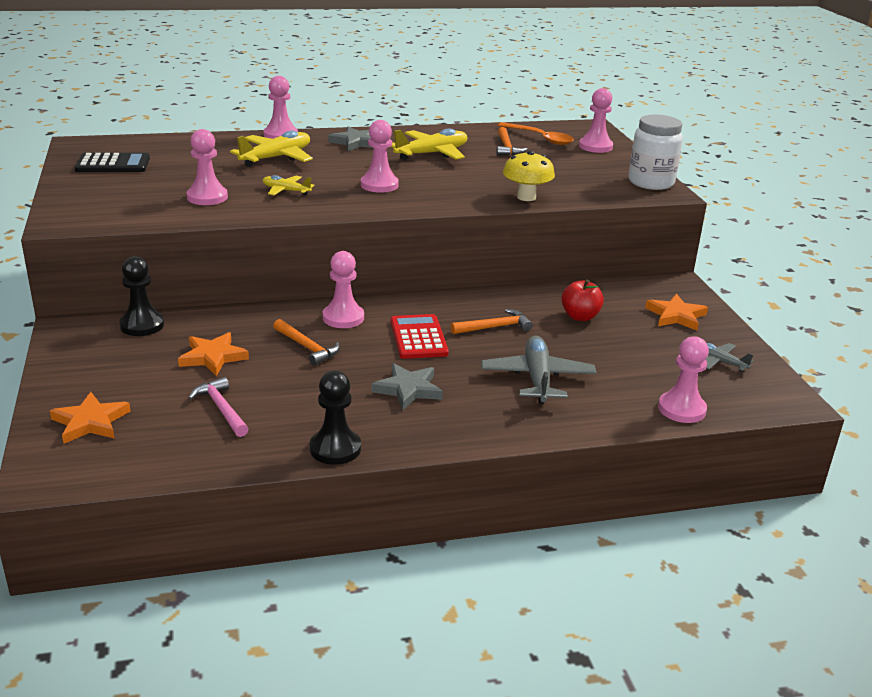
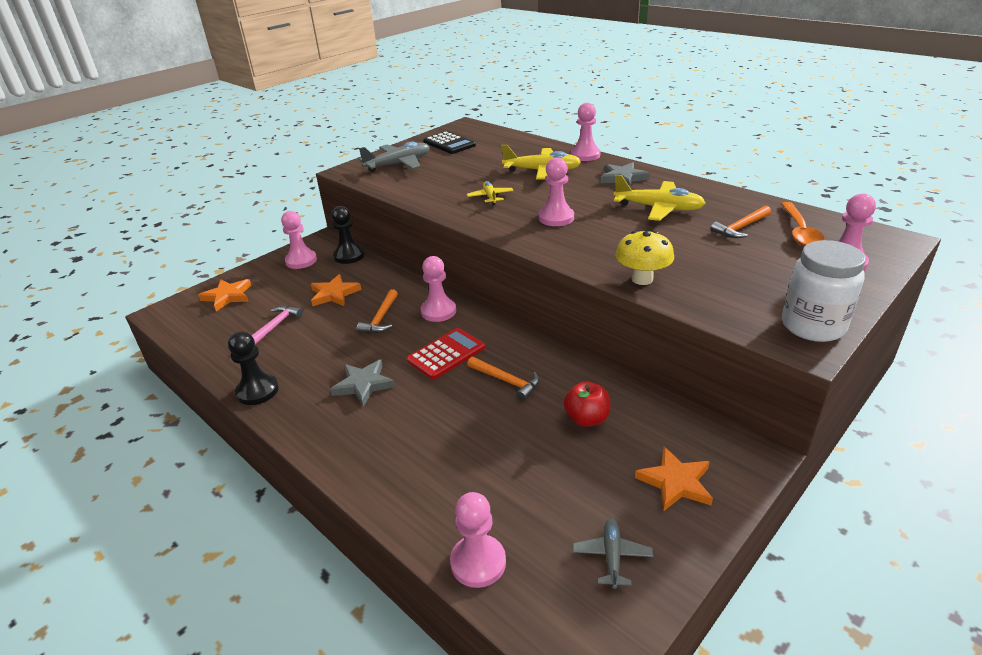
camera: 60 degrees right, 5 degrees up
pink pawn [187,129,228,205] -> pink pawn moved to [281,211,317,269]
grey plane [481,335,597,404] -> grey plane moved to [359,142,430,172]

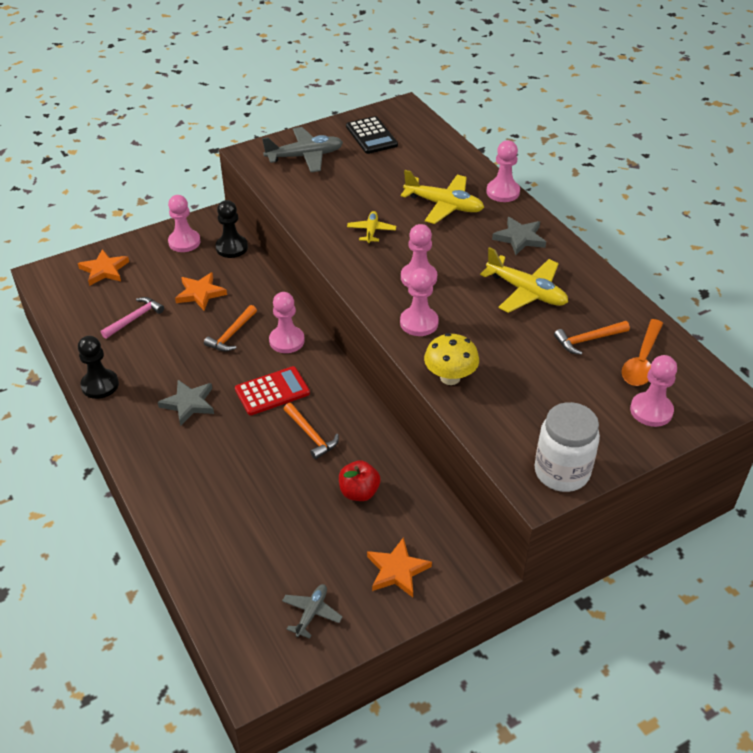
camera: 15 degrees right, 10 degrees up
pink pawn [450,492,506,588] -> pink pawn moved to [400,268,439,336]

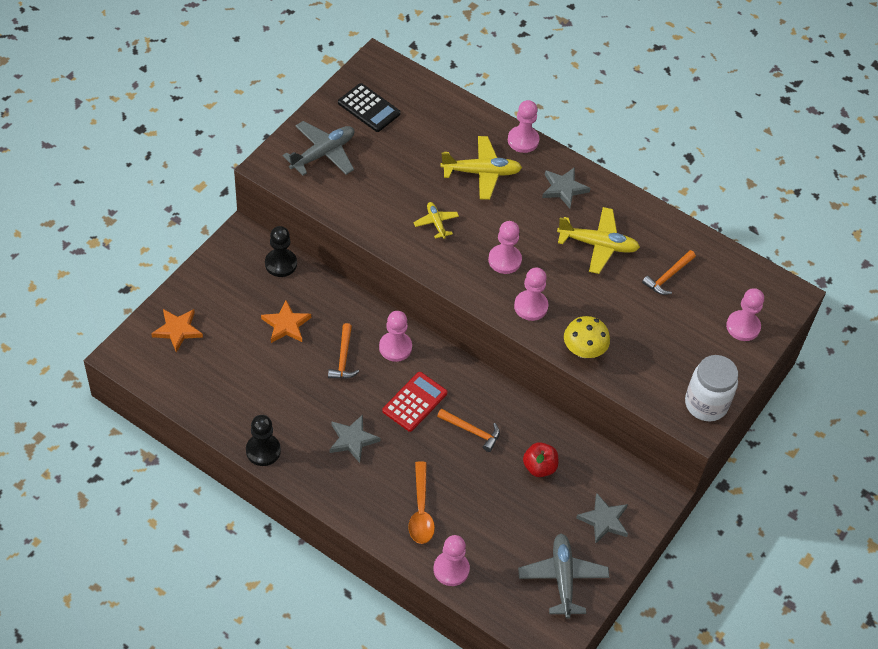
camera: 30 degrees left, 10 degrees up
pink hammer [101,297,164,339] -> none
pink pawn [168,195,201,252] -> pink pawn moved to [434,535,470,586]
grey plane [282,584,343,639] -> grey plane [518,533,610,619], size x1.79
orange star [367,537,432,597] -> grey star [576,494,628,544]
orange spoon [622,319,663,386] -> orange spoon moved to [408,461,435,544]

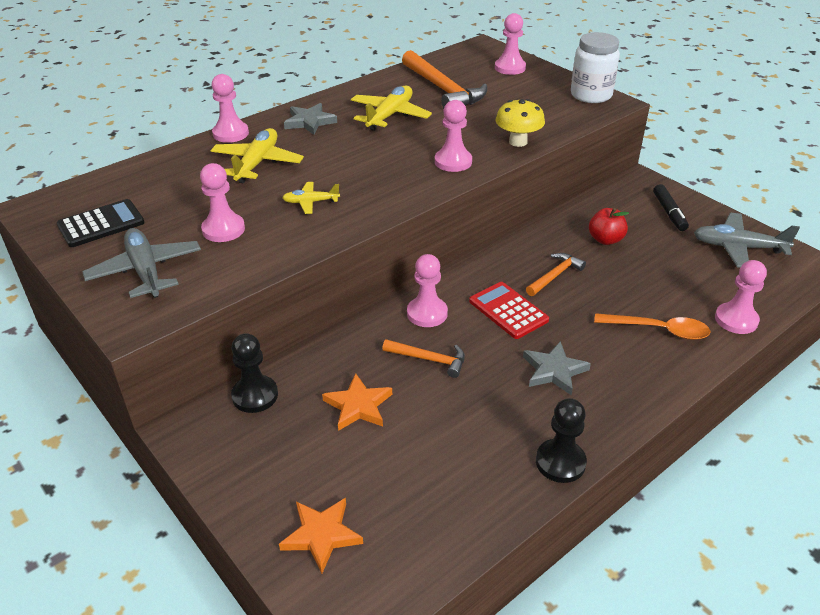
camera: 70 degrees left, 15 degrees down
pink pawn [488,221,522,274] -> pink pawn moved to [200,163,245,242]
grey star [576,494,628,544] -> black marker [653,184,689,231]
orange hammer [642,250,696,295] -> orange hammer [402,50,487,109], size x1.87

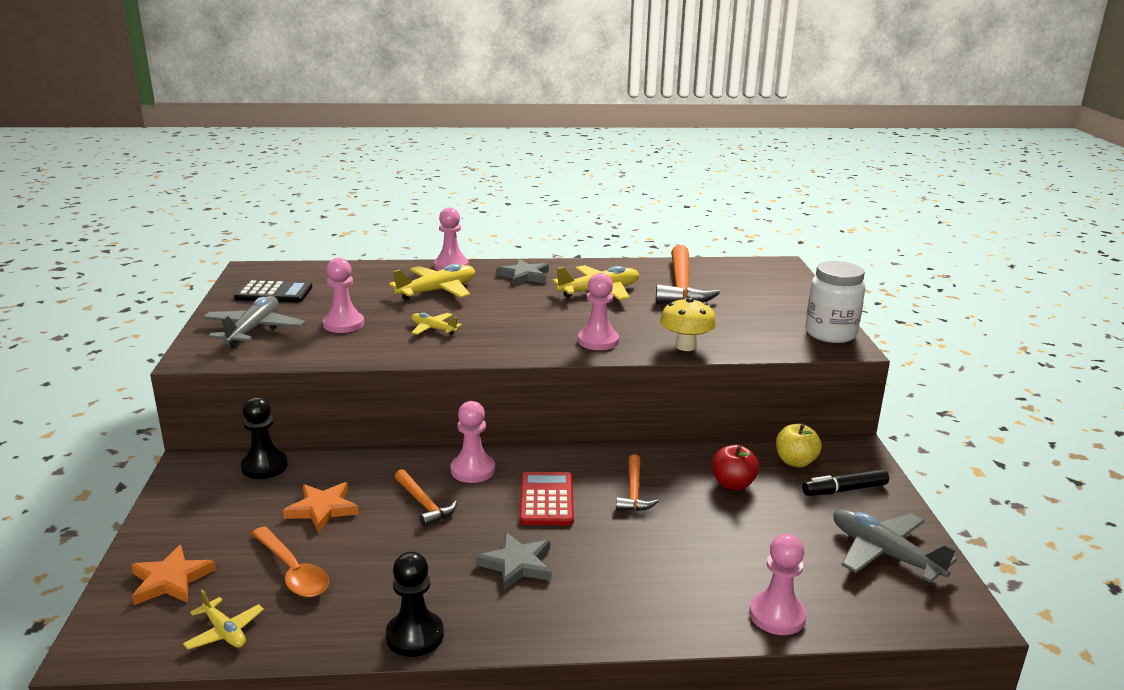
camera: 35 degrees right, 15 degrees down
pink pawn [495,13,526,75] -> none
orange hammer [526,253,586,296] -> orange hammer turned 105 degrees clockwise [616,454,659,511]
orange spoon [594,313,711,340] -> orange spoon moved to [251,526,329,597]
black marker [653,184,689,231] -> black marker turned 45 degrees clockwise [802,469,889,496]
none -> yellow plane [183,590,264,650]
none -> yellow apple [776,424,822,467]

